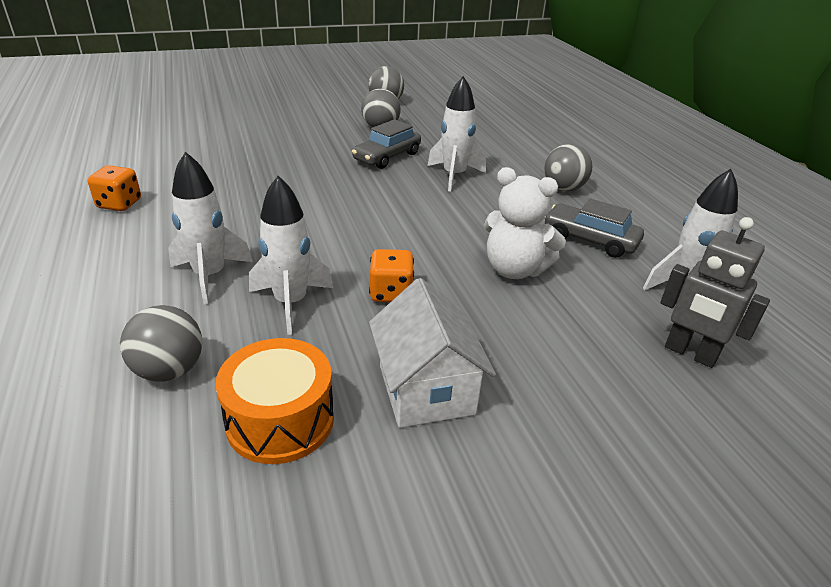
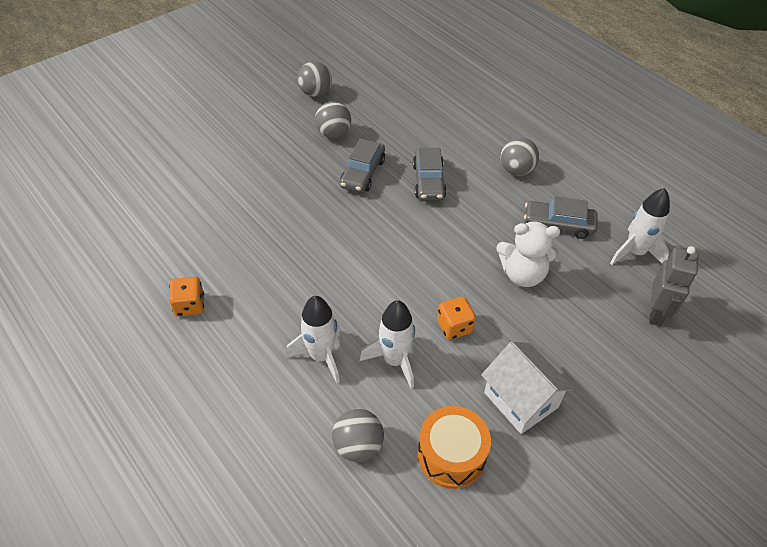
camera: 20 degrees left, 15 degrees up
white rocket [428,76,486,192] -> grey car [413,148,447,201]
grey robot [660,217,770,368] -> grey robot turned 90 degrees counterclockwise [649,246,699,326]

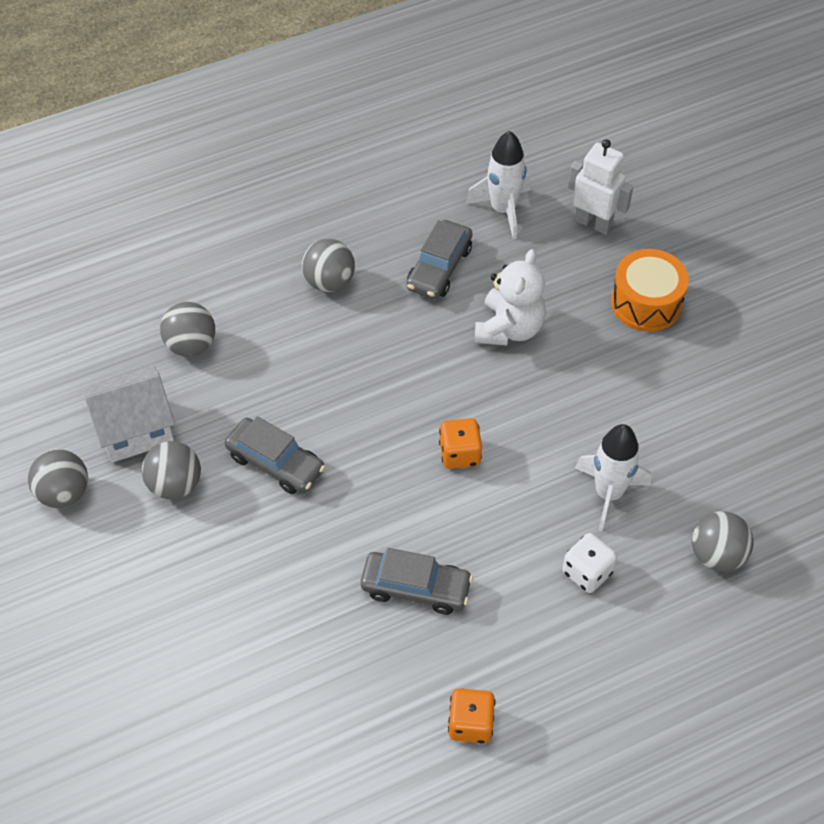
camera: 75 degrees left, 5 degrees up
white rocket [286,296,341,384] -> white dice [563,533,617,593]
grey car [413,148,447,201] -> grey car moved to [361,548,473,615]
orange drum [418,406,491,489] -> orange drum moved to [611,249,689,332]
orange dice [437,297,476,340] -> orange dice moved to [439,418,482,469]
white house [481,341,574,434] -> white house moved to [82,366,175,463]
grey robot [649,246,699,326] -> white robot [568,139,633,235]
none -> grey ball [160,302,215,357]

